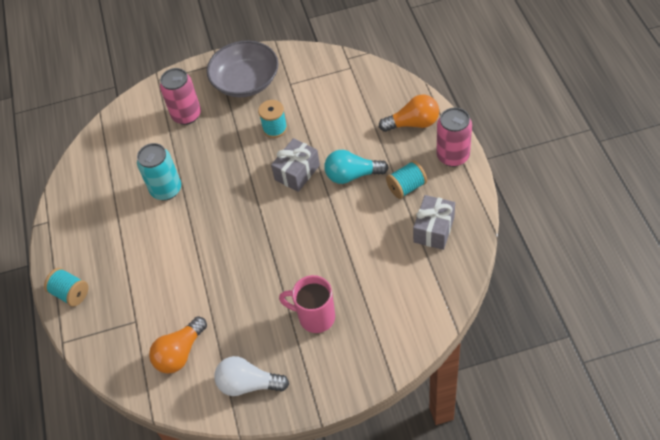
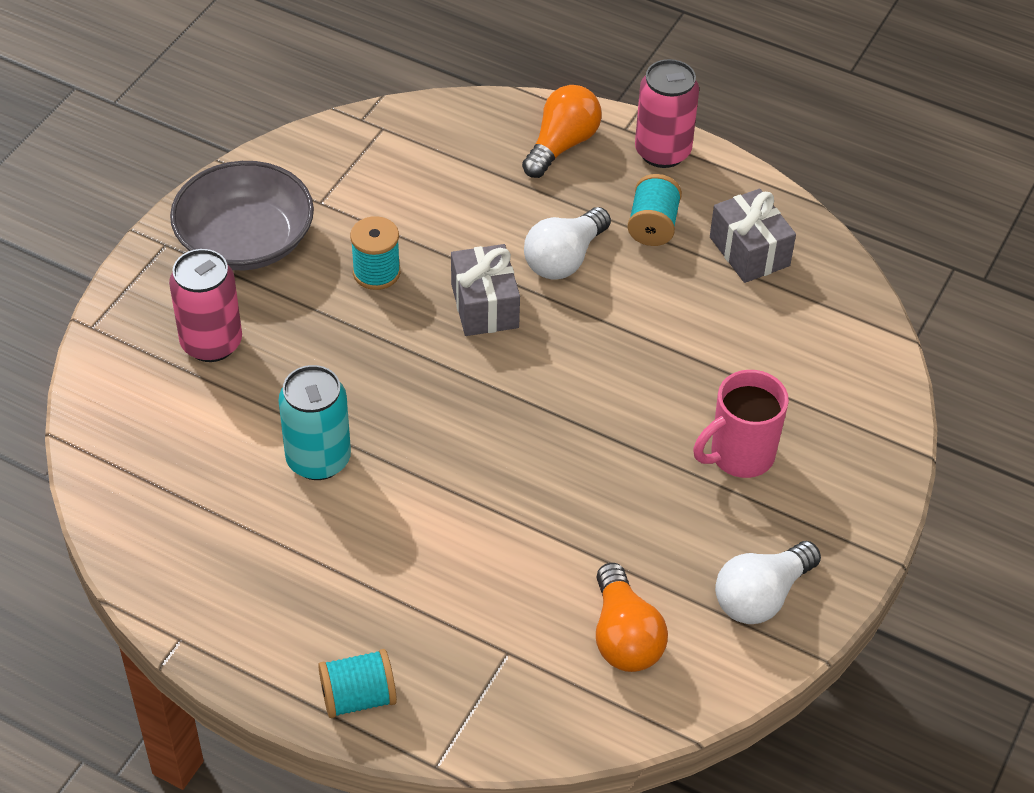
camera: 55 degrees left, 5 degrees down
turquoise light bulb [324,150,389,184] -> white light bulb [524,207,611,280]

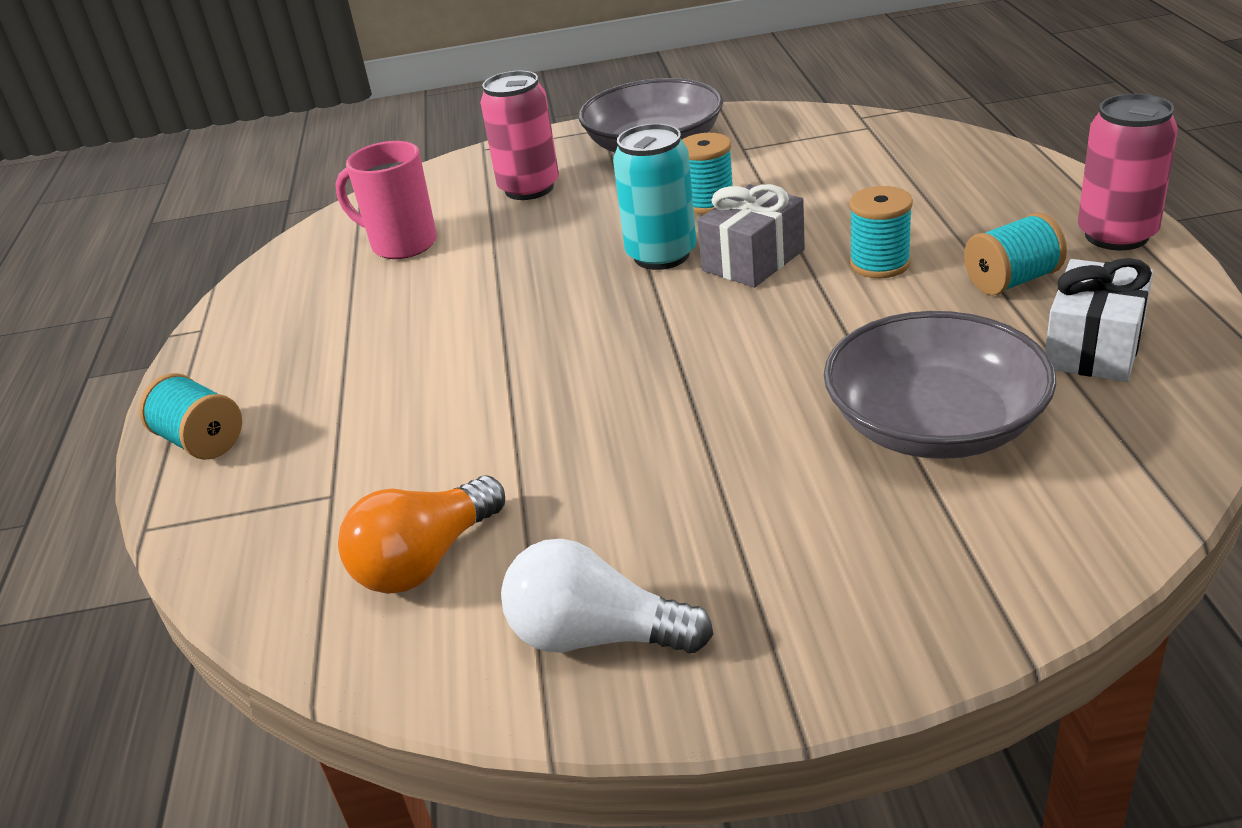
camera: 60 degrees right, 15 degrees down
turquoise can [278,365,351,480] -> turquoise can moved to [613,124,696,270]
orange light bulb [522,85,602,178] -> none
white light bulb [524,207,611,280] -> turquoise spool [850,186,913,278]
pink mug [693,370,789,478] -> pink mug moved to [336,141,437,259]
grey gift [710,189,796,283] -> white gift [1045,258,1153,382]
none -> grey bowl [824,311,1056,459]

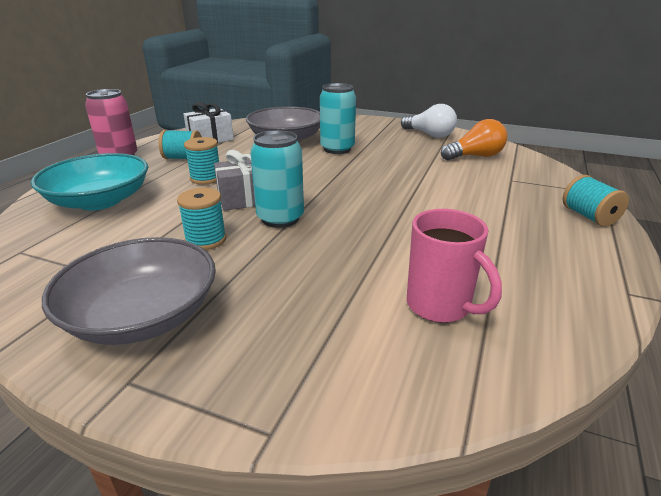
camera: 155 degrees left, 5 degrees down
pink can [480,71,559,200] -> none
none -> turquoise bowl [31,153,148,210]
none -> turquoise can [320,83,356,154]

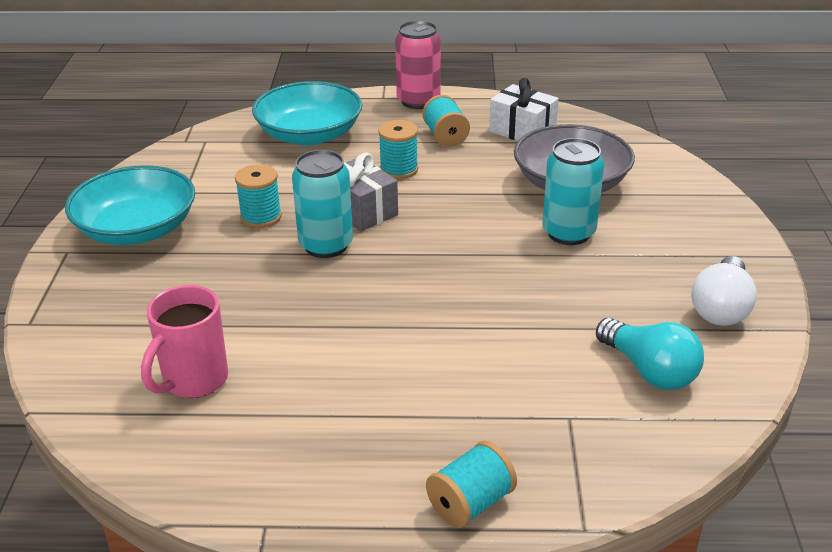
camera: 70 degrees right, 5 degrees up
grey bowl [42,237,216,345] -> turquoise bowl [65,165,195,245]
orange light bulb [441,119,507,160] -> turquoise light bulb [596,318,704,390]

